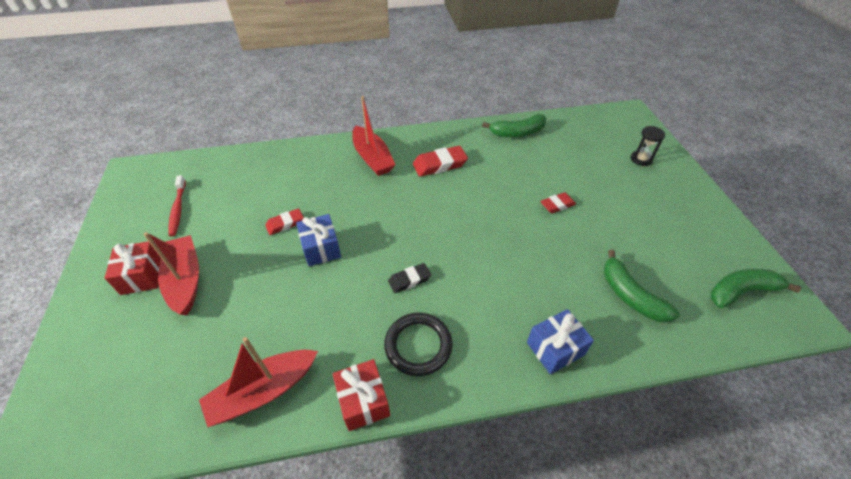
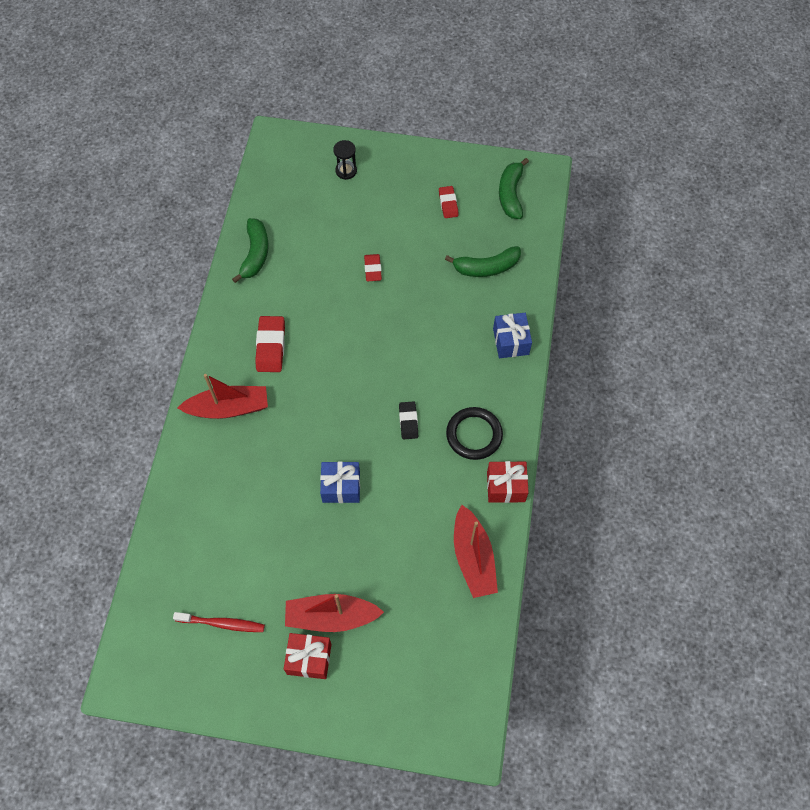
camera: 70 degrees left, 15 degrees up
red eraser [265,208,304,235] -> red eraser moved to [439,186,459,218]

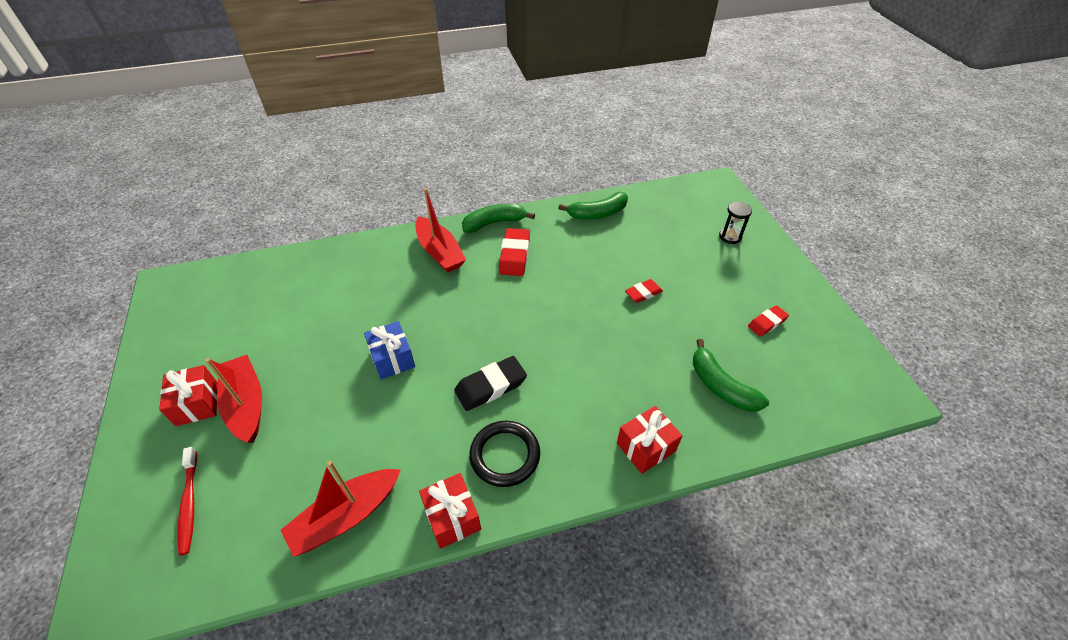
camera: 65 degrees right, 15 degrees down
red toothbrush [173,612,265,632] -> red toothbrush moved to [178,447,197,556]
red eraser [255,316,285,372] -> red eraser turned 60 degrees counterclockwise [499,228,530,276]
black eraser [399,401,418,440] -> black eraser [454,356,527,411], size x1.59
blue gift [493,313,532,358] -> red gift [617,406,682,474]
green banana [499,158,529,219] -> green banana moved to [462,204,535,233]

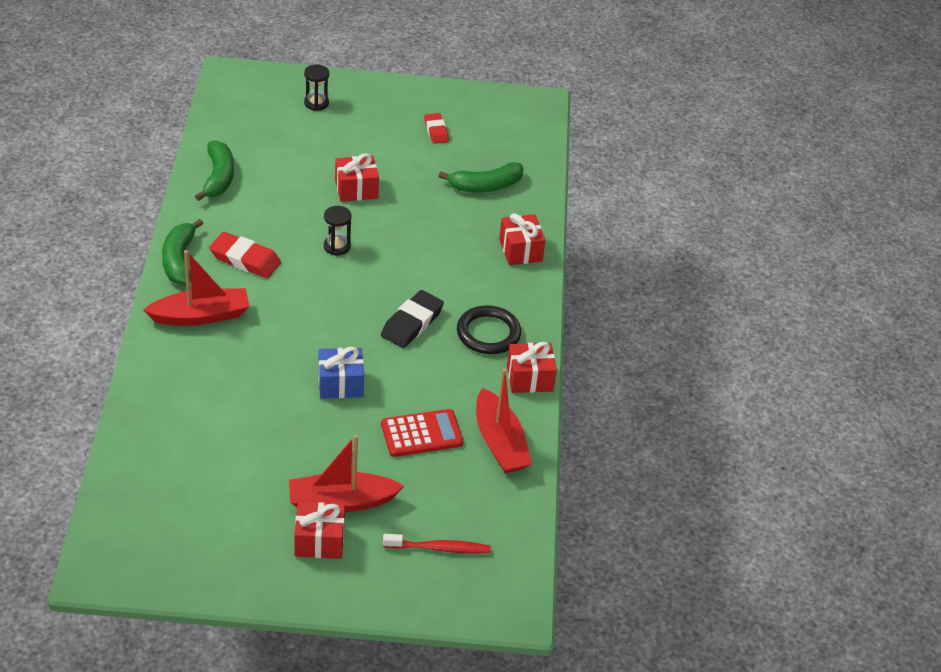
camera: 75 degrees left, 5 degrees down
black eraser [454,356,527,411] -> black eraser turned 45 degrees clockwise [381,290,444,348]
red eraser [625,279,663,303] -> red gift [335,153,379,202]
none -> black hourglass [324,206,351,255]
none -> red calculator [381,409,463,457]

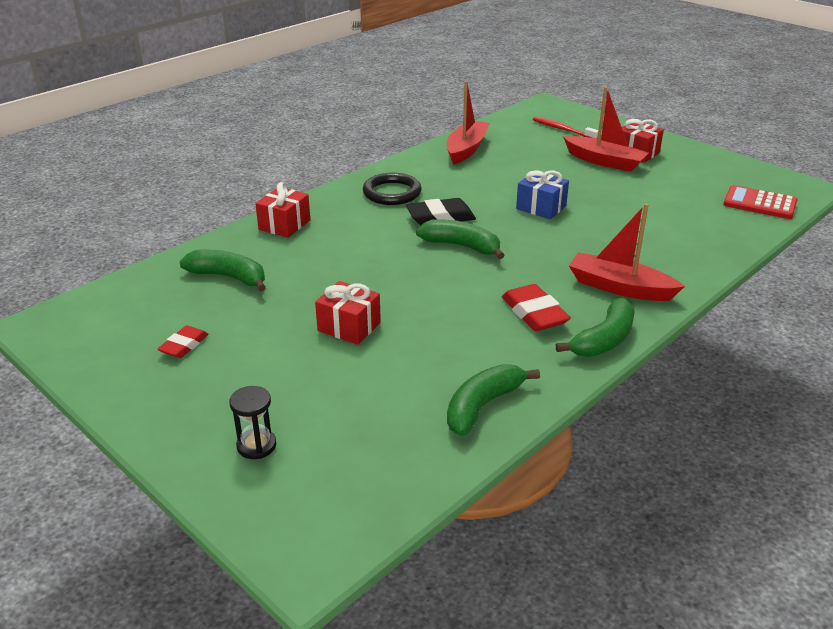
camera: 135 degrees left, 10 degrees down
black hourglass [324,206,351,255] -> none
red calculator [381,409,463,457] -> red calculator moved to [723,185,798,219]
red gift [507,342,557,393] -> none
none -> green banana [416,219,505,259]

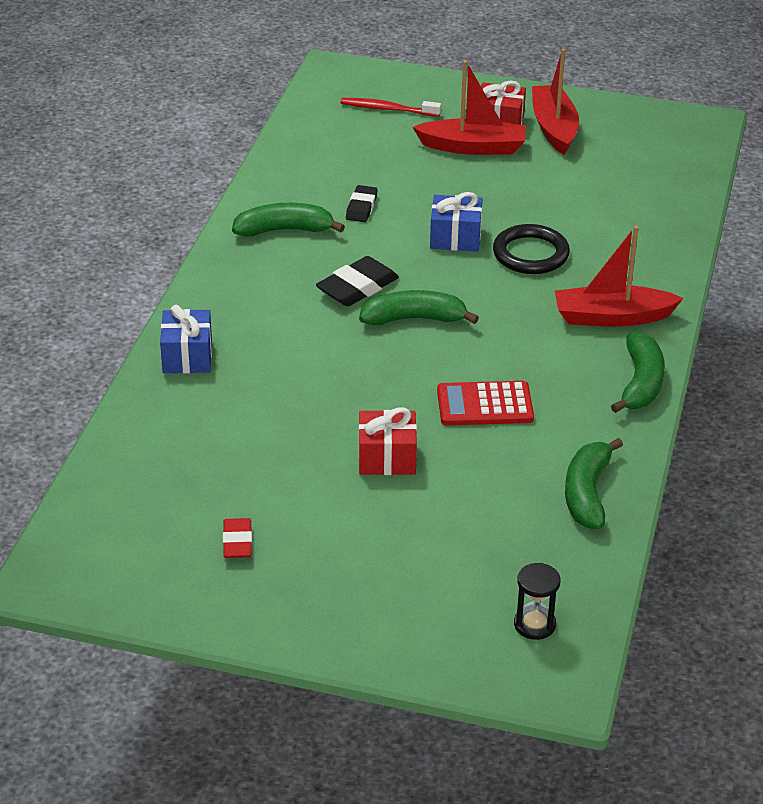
camera: 30 degrees left, 5 degrees up
green banana [180,250,266,292] -> green banana moved to [232,203,345,237]
black hourglass [229,386,276,459] -> black hourglass moved to [514,563,561,640]
red gift [255,182,310,238] -> blue gift [160,305,212,373]
black ring [363,173,422,205] -> black ring moved to [493,224,570,274]
red boat [447,81,490,165] -> red boat moved to [532,49,579,155]
red eraser [502,284,571,331] -> none
red calculator [723,185,798,219] -> red calculator moved to [437,381,534,426]
none -> black eraser [346,185,378,222]

